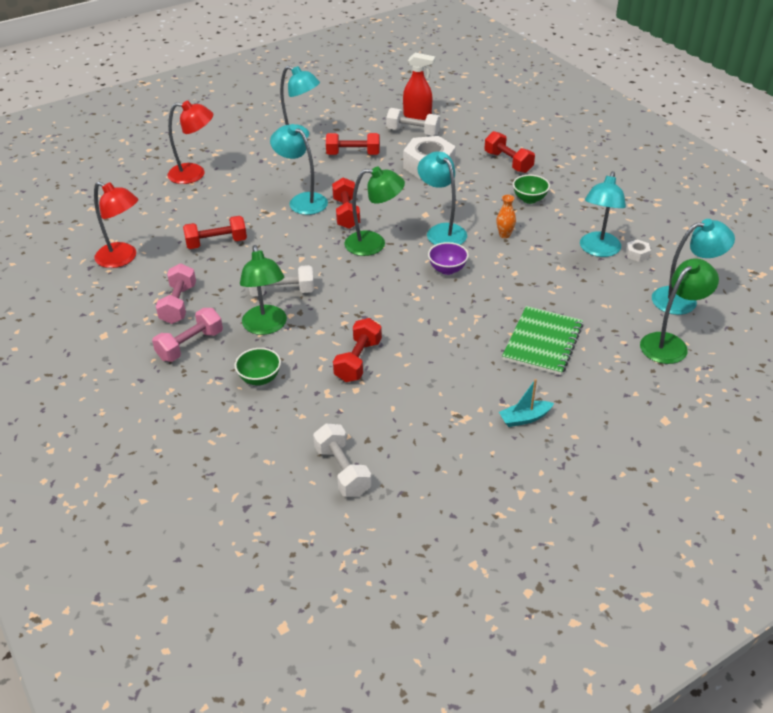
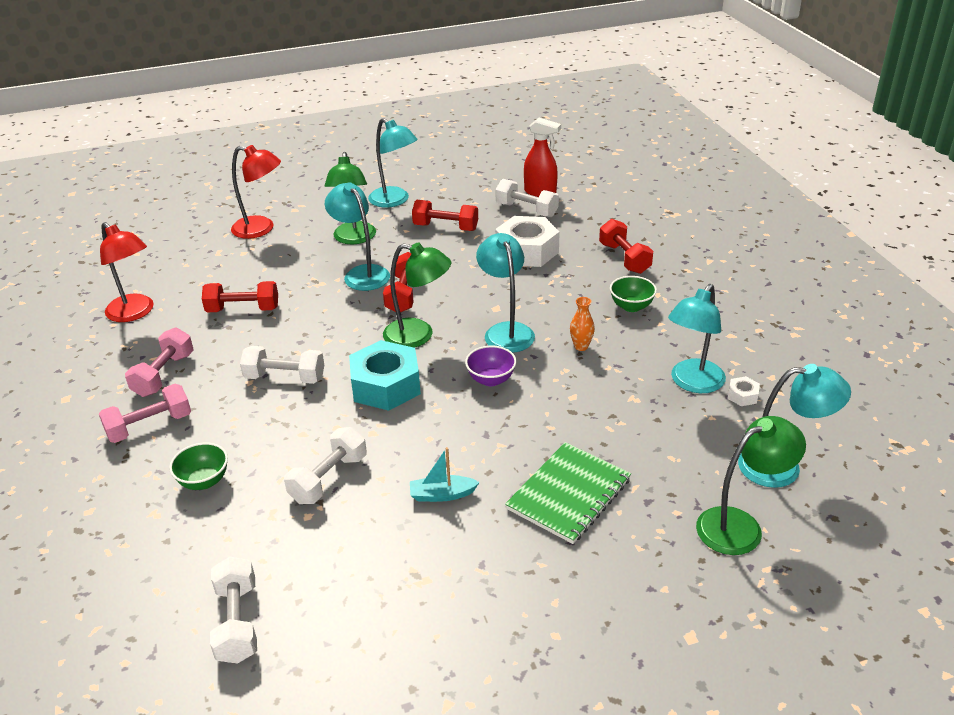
camera: 15 degrees right, 5 degrees down
green lamp [240,245,287,335] -> green lamp moved to [324,152,376,244]
red dumbbell [333,318,382,382] -> white dumbbell [284,427,367,504]
turquoise boat [499,379,554,427] -> turquoise boat moved to [410,447,480,502]
none -> turquoise nut [349,340,421,411]

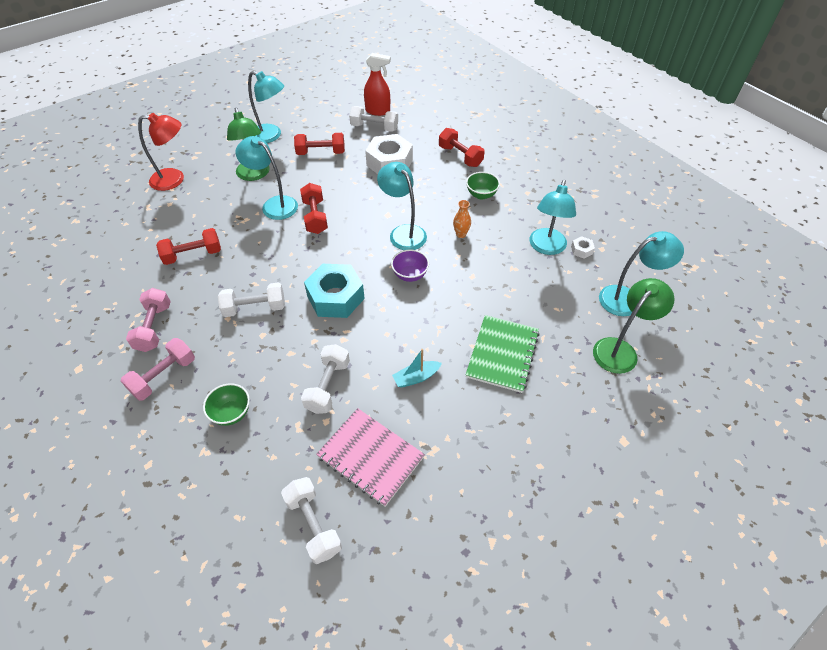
camera: 20 degrees left, 15 degrees up
red lamp [100,222,154,322] -> none
green lamp [383,242,451,348] -> none
none -> pink notebook [316,408,425,507]

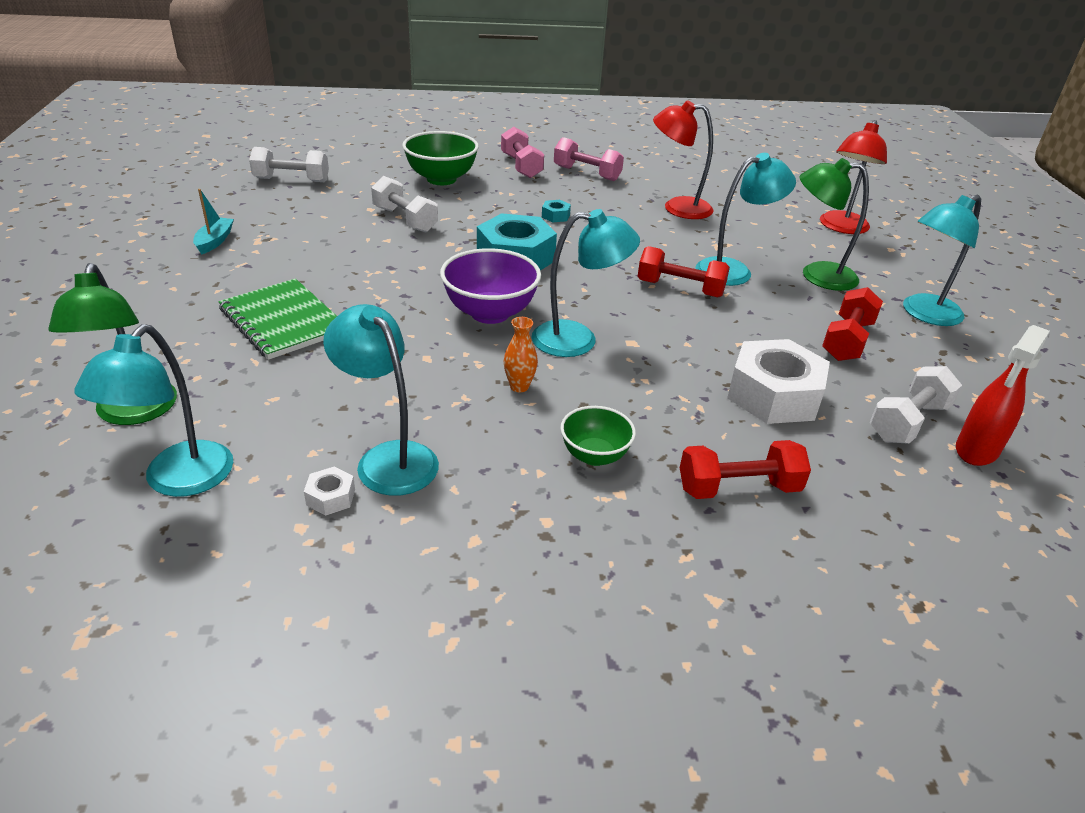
camera: 120 degrees right, 15 degrees down
red dumbbell [156,228,221,265] -> red lamp [653,100,714,219]
green bowl [203,383,250,426] -> green bowl [402,131,479,185], size x1.66
white dumbbell [218,282,285,317] -> turquoise nut [542,200,571,222]
pink notebook [316,408,425,507] -> none
purple bowl [391,249,429,282] -> purple bowl [440,248,541,324], size x1.66
turquoise boat [392,349,442,388] -> turquoise boat moved to [193,189,234,254]

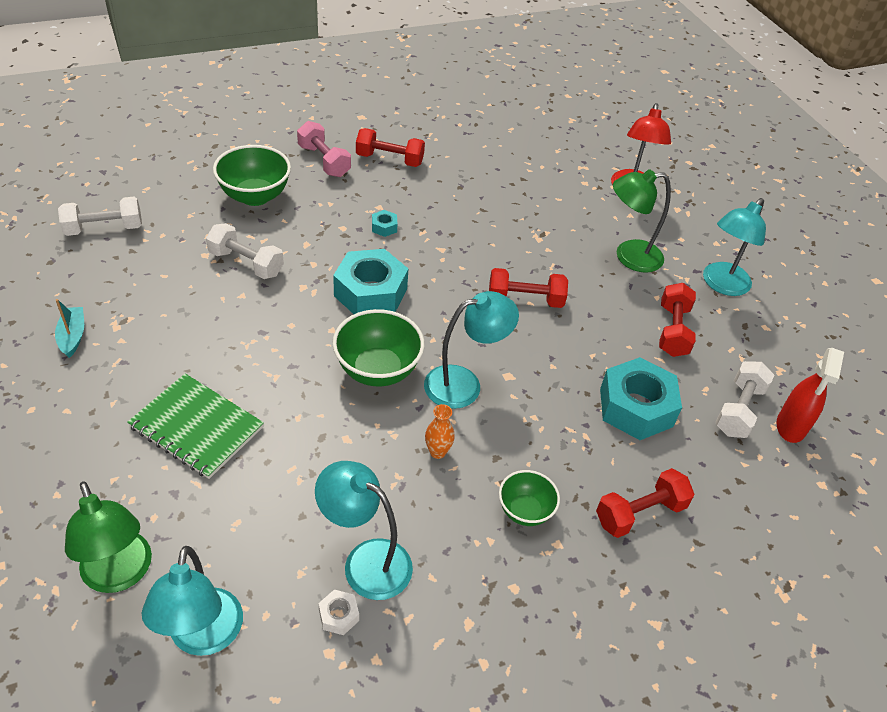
camera: 20 degrees left, 10 degrees up
purple bowl [440,248,541,324] -> green bowl [332,309,425,386]
pink dumbbell [554,137,624,181] -> red dumbbell [356,128,425,167]
red lamp [653,100,714,219] -> none
turquoise lamp [695,153,796,286] -> none
white nut [727,339,830,424] -> turquoise nut [600,357,682,440]

